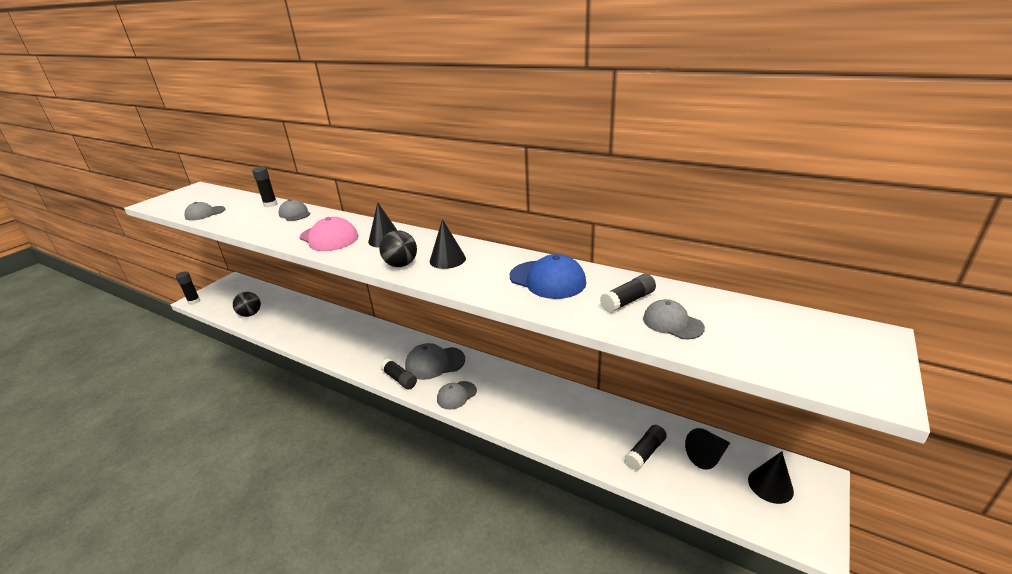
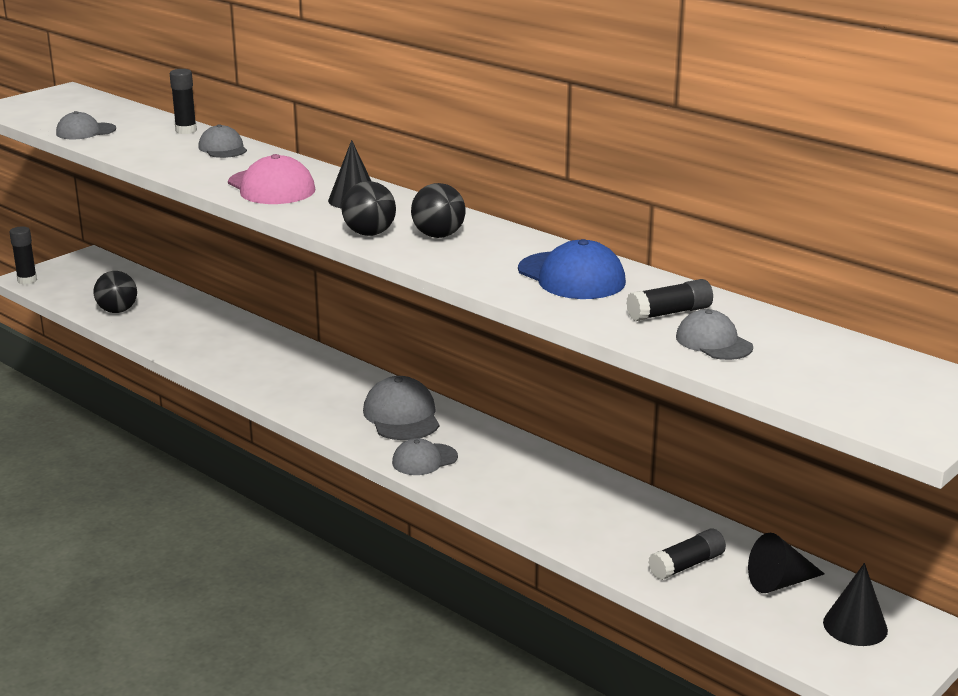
camera: 10 degrees right, 5 degrees down
black glue stick [380,358,417,389] -> none
grey cap [405,343,465,380] -> grey cap turned 75 degrees clockwise [363,376,439,440]
black cone [430,219,466,269] -> black ball [411,183,466,238]

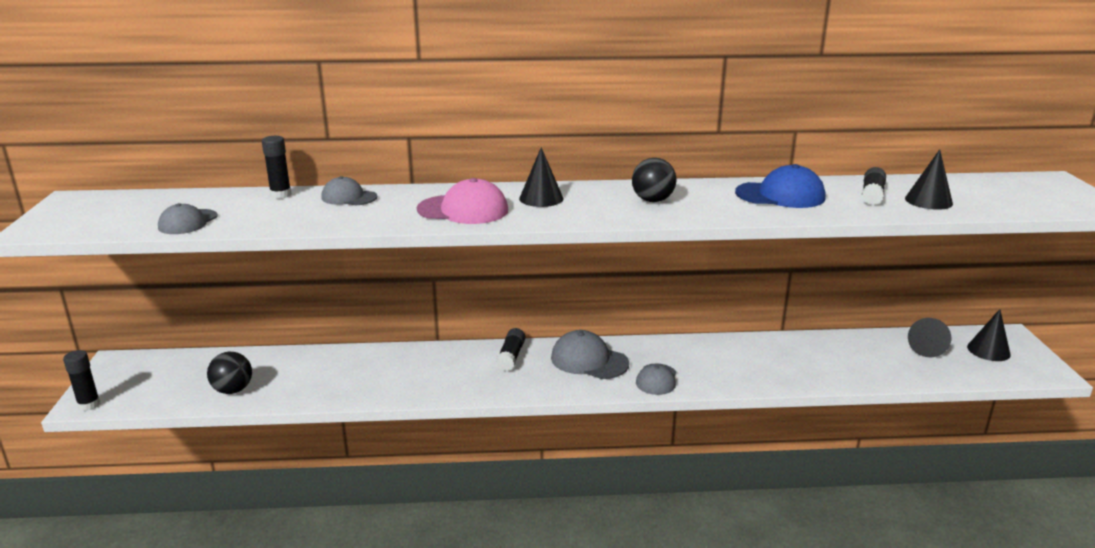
camera: 45 degrees left, 0 degrees up
black ball [341,181,396,236] -> none
black glue stick [648,529,726,580] -> black glue stick moved to [496,328,525,371]
grey cap [676,309,753,360] -> black cone [905,149,953,210]

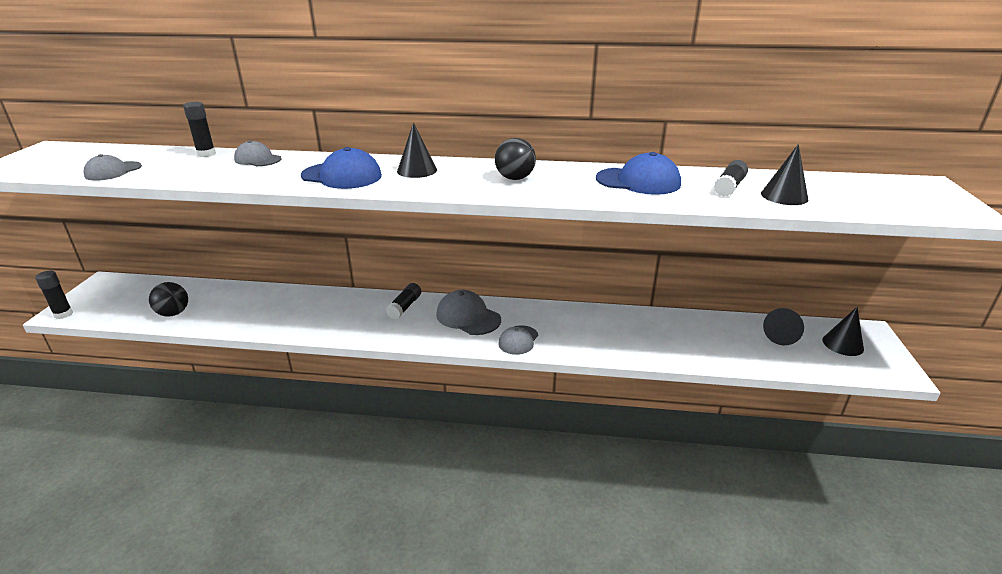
camera: 10 degrees right, 5 degrees up
pink cap [417,178,508,224] -> blue cap [301,147,382,189]

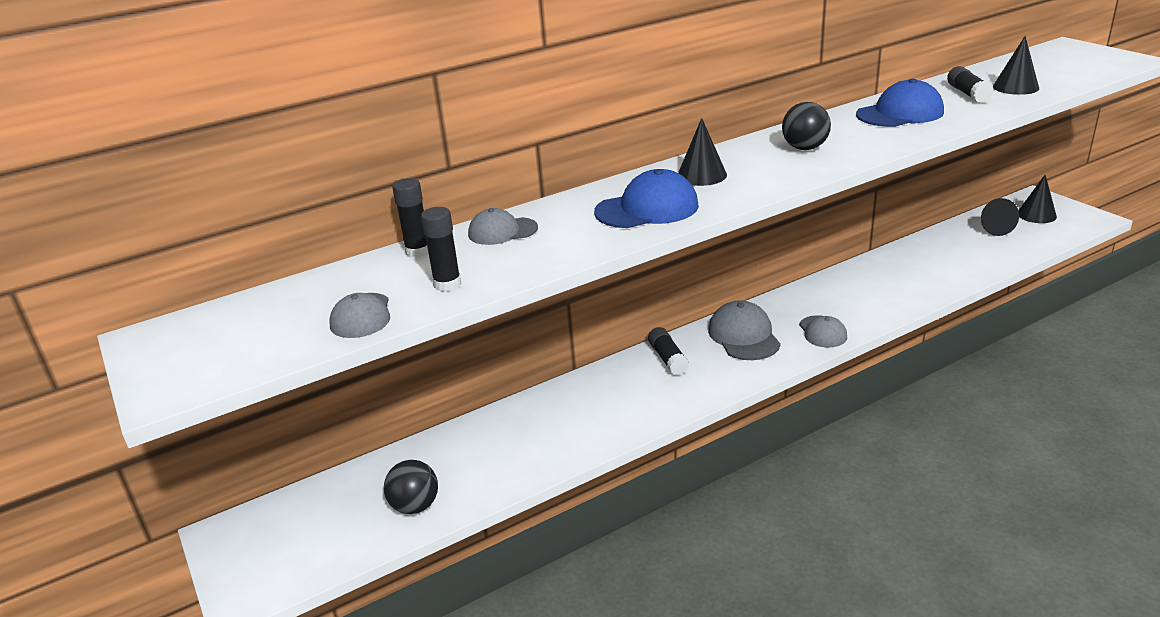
camera: 35 degrees left, 0 degrees up
black glue stick [35,271,73,319] -> black glue stick moved to [421,207,461,292]
grey cap [436,290,501,335] -> grey cap turned 75 degrees clockwise [708,300,781,360]

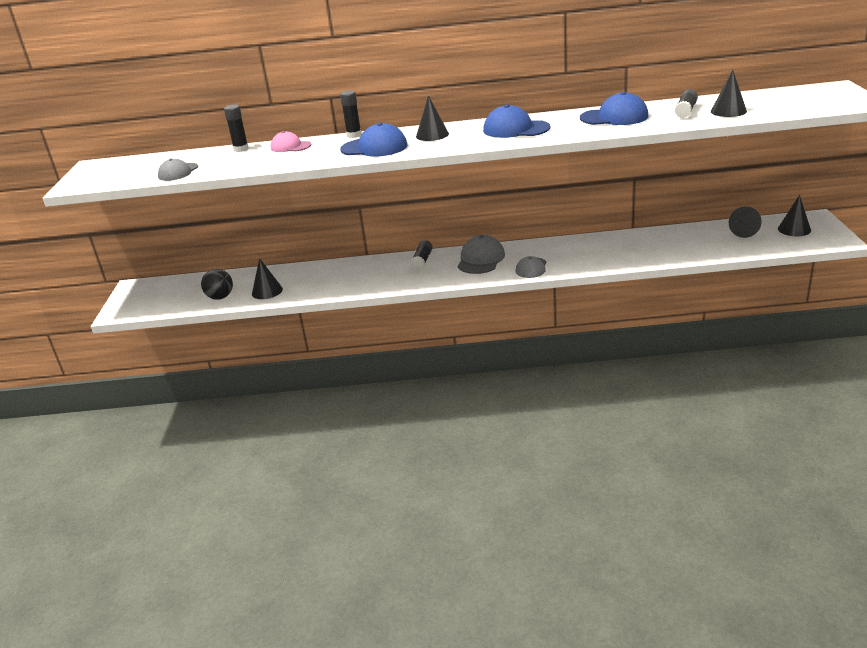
camera: 30 degrees right, 0 degrees up
black glue stick [421,207,461,292] -> black glue stick moved to [340,90,361,138]
grey cap [468,208,538,245] -> pink cap [270,131,311,152]
black ball [782,102,831,150] -> blue cap [483,104,551,138]
none -> black cone [252,258,283,299]

